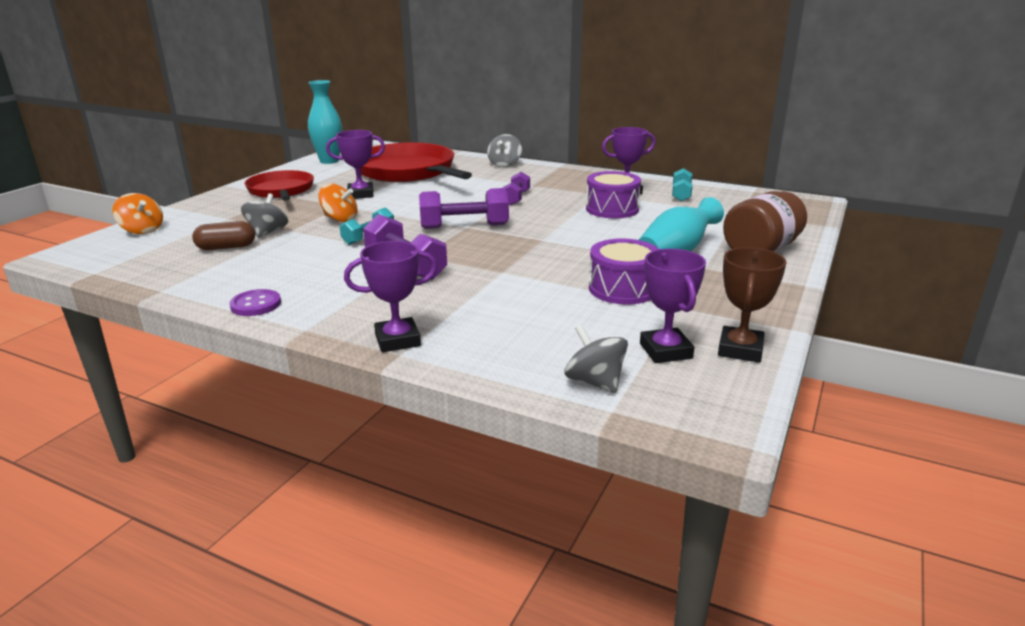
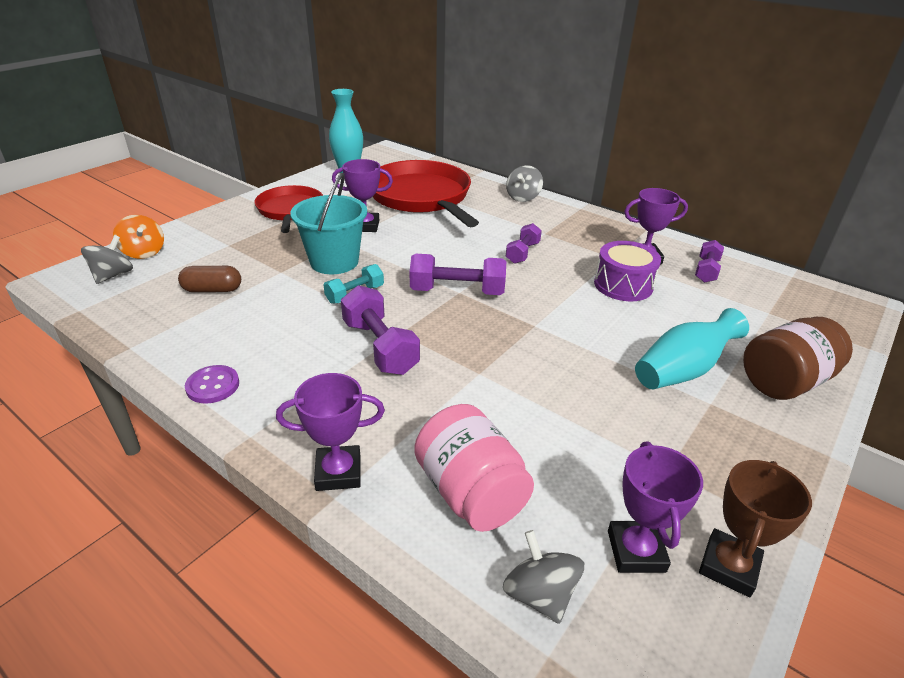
camera: 10 degrees right, 10 degrees up
grey spinning top [241,193,288,238] -> grey spinning top moved to [81,235,133,284]
orange spinning top [318,184,357,222] -> turquoise bucket [290,173,367,274]
purple drum [589,238,659,304] -> none
turquoise dumbbell [672,168,693,201] -> purple dumbbell [695,240,724,283]
none -> pink jar [414,404,534,532]

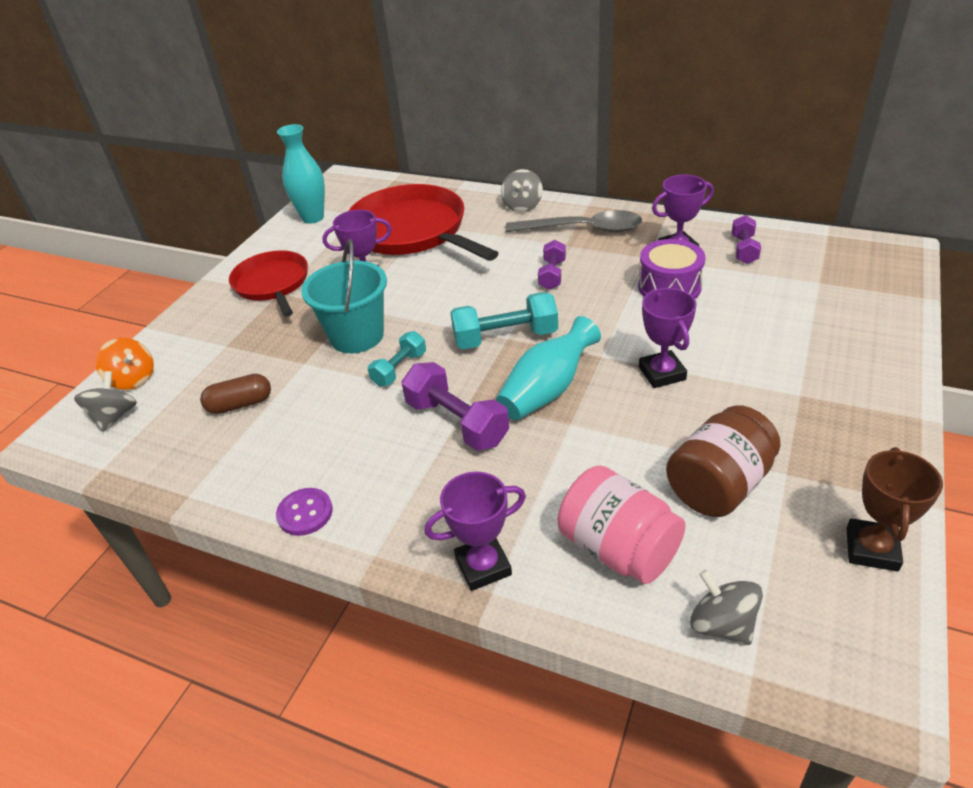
camera: 10 degrees left, 5 degrees up
purple dumbbell [410,253,506,295] -> turquoise dumbbell [450,292,558,349]
purple trophy [608,441,703,573] -> purple trophy moved to [639,288,697,388]
turquoise vase [635,308,749,389] -> turquoise vase moved to [496,316,601,420]
brown jar [743,317,853,400] -> brown jar moved to [666,405,780,517]
none -> grey spoon [505,210,642,233]

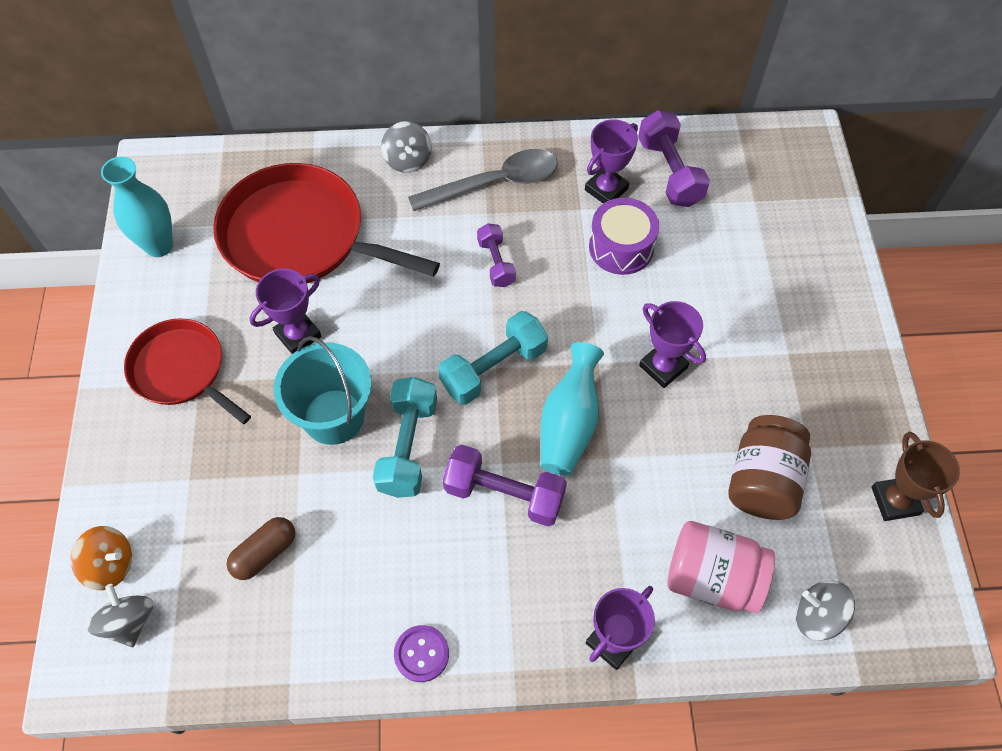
camera: 30 degrees left, 20 degrees up
turquoise dumbbell [368,331,426,386] -> turquoise dumbbell [373,377,437,498], size x1.62
purple dumbbell [732,215,761,264] -> purple dumbbell [638,110,710,207], size x1.62

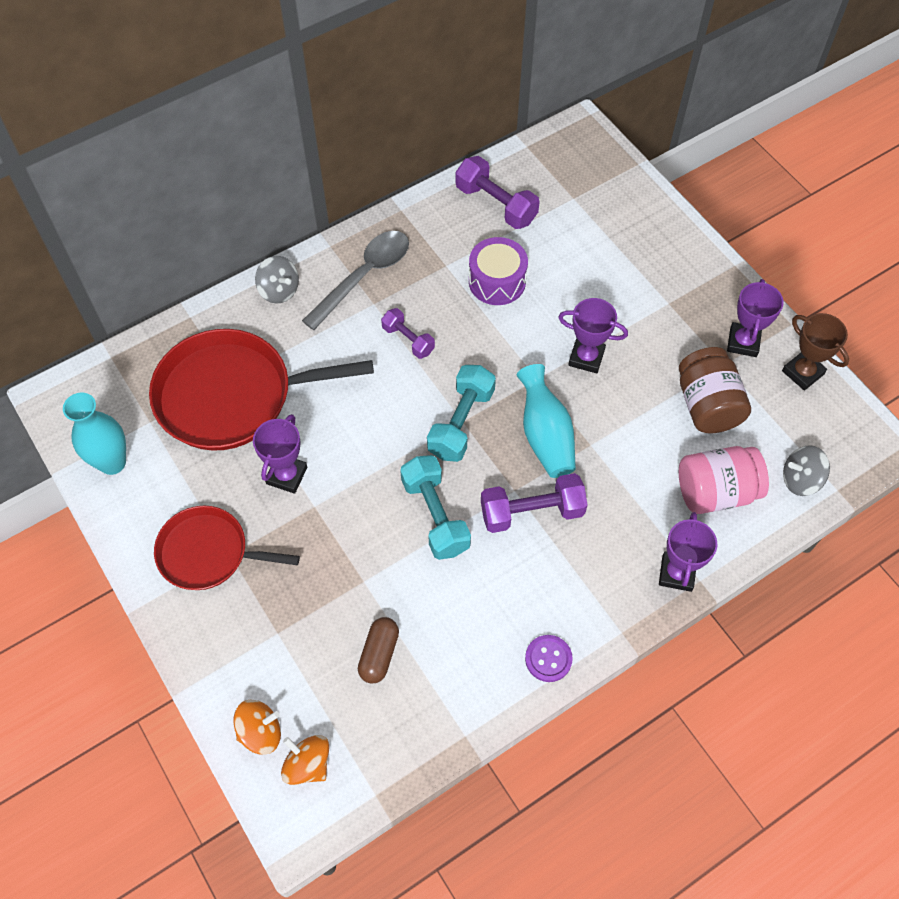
camera: 30 degrees left, 0 degrees up
grey spinning top [87,584,153,647] -> orange spinning top [281,735,329,785]
turquoise bucket [274,336,372,445] -> none
purple trophy [585,119,638,203] -> purple trophy moved to [727,279,784,357]

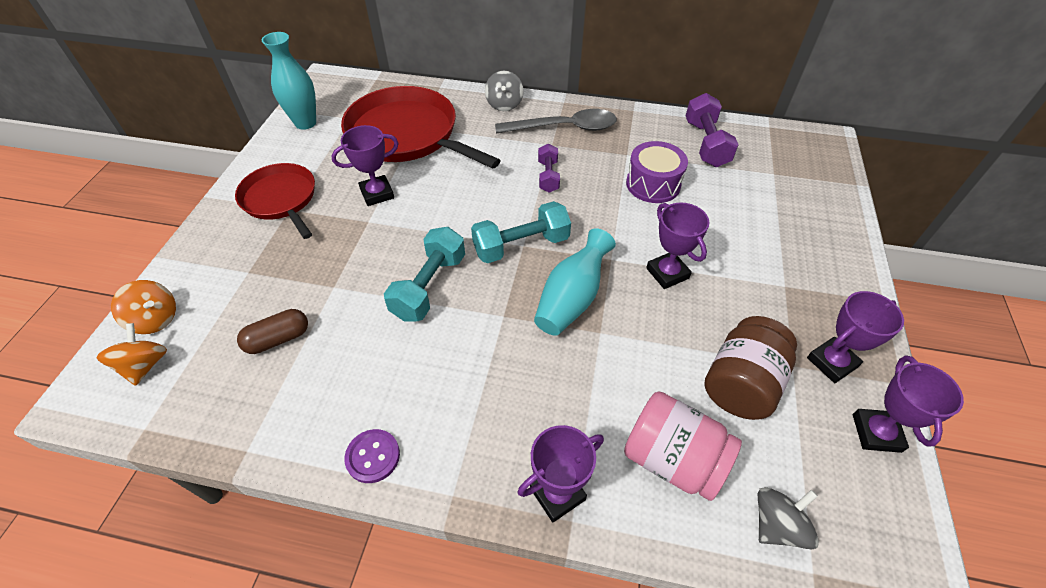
camera: 45 degrees right, 10 degrees down
purple dumbbell [481,473,588,533] -> none
brown trophy [782,313,849,391] -> purple trophy [853,355,964,453]
grey spinning top [783,445,830,496] -> grey spinning top turned 105 degrees clockwise [758,487,819,550]

